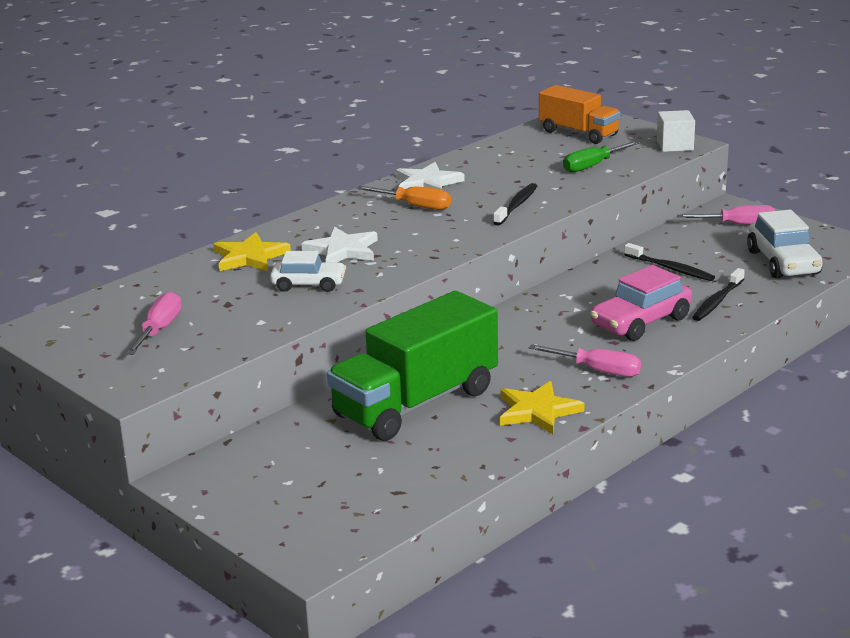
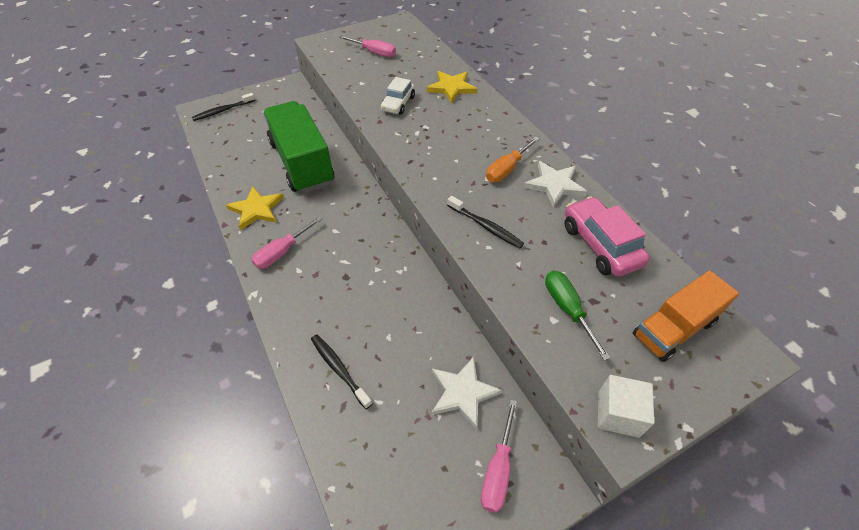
camera: 105 degrees right, 25 degrees up
white star [301,227,378,262] -> white star moved to [432,357,503,429]
pink car [590,265,692,341] -> pink car moved to [565,196,650,277]
black toothbrush [624,243,715,281] -> black toothbrush moved to [192,93,255,121]
white car [747,210,823,279] -> none

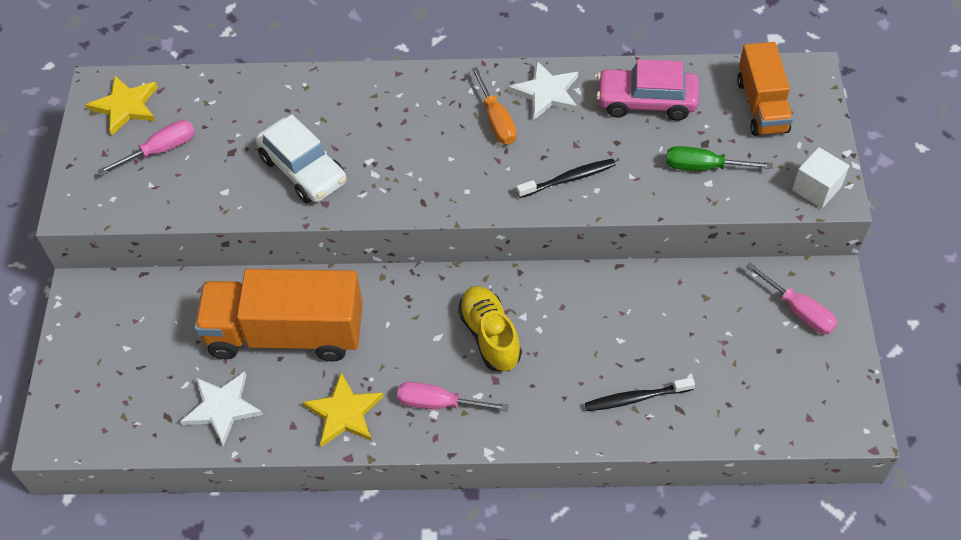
camera: 60 degrees left, 5 degrees up
black toothbrush [192,93,255,121] -> none
pink screwdriver [252,217,322,269] -> pink screwdriver turned 120 degrees clockwise [397,382,509,411]
green truck [263,101,334,193] -> orange truck [194,269,363,361]
white car [381,77,415,115] -> white car [256,114,346,203], size x1.52
yellow star [427,71,477,104] -> yellow star moved to [86,76,158,135]
white star [432,357,503,429] -> white star moved to [180,371,263,446]
none -> yellow shoe [458,286,521,371]

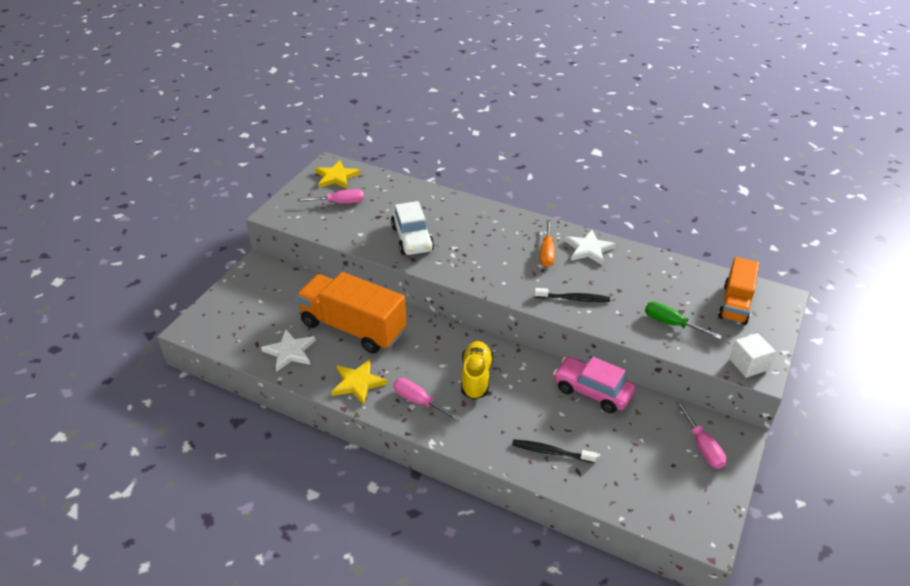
camera: 25 degrees right, 15 degrees down
pink car [596,59,699,121] -> pink car moved to [553,356,635,413]

